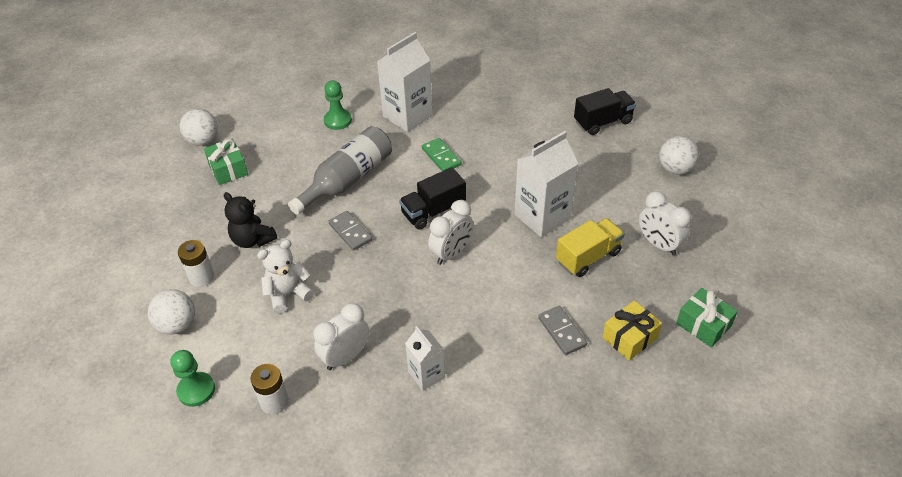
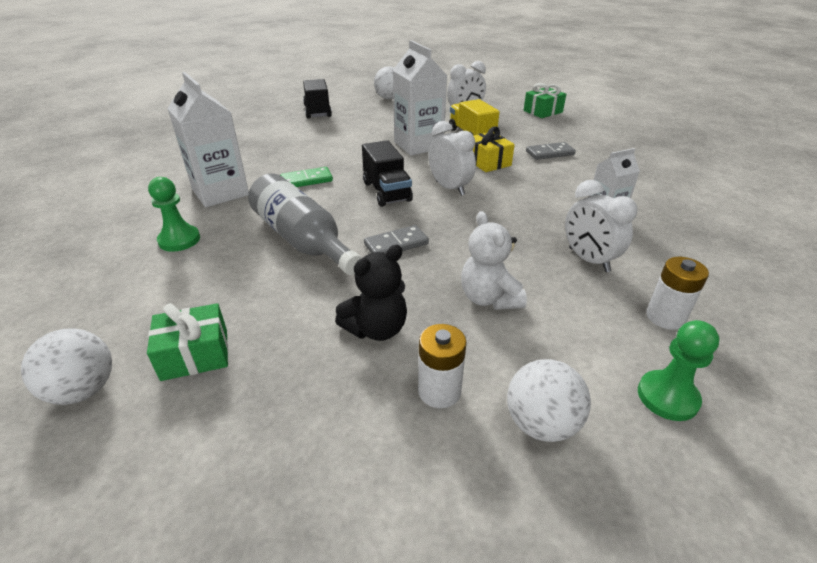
camera: 80 degrees left, 10 degrees down
yellow gift [602,300,662,361] -> yellow gift moved to [473,127,515,172]

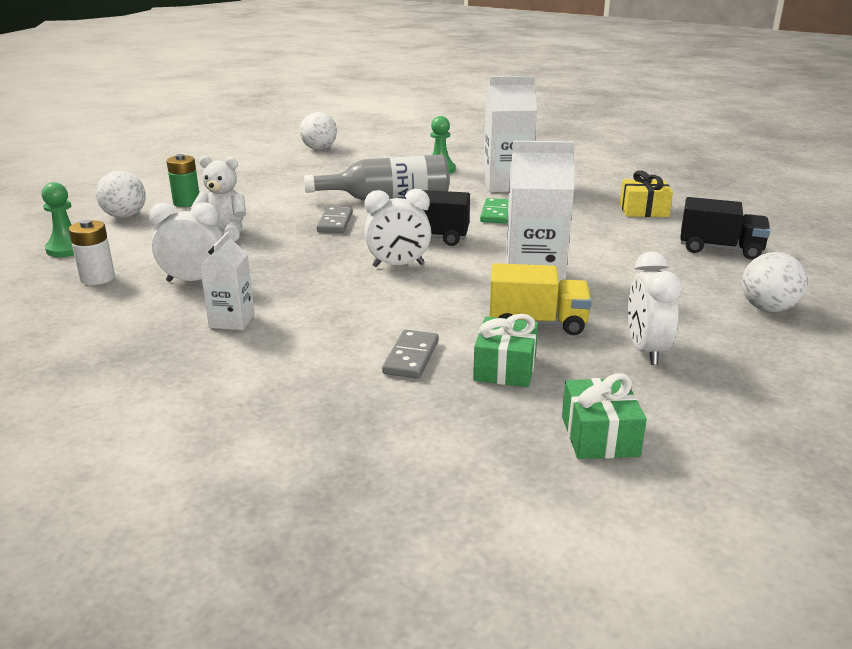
camera: 120 degrees right, 10 degrees down
green gift [147,303,228,381] -> green gift moved to [473,314,538,387]
black teddy bear [335,245,407,341] -> none
white battery [418,324,467,408] -> green battery [166,154,199,207]
yellow gift [473,127,515,172] -> yellow gift moved to [620,170,673,217]

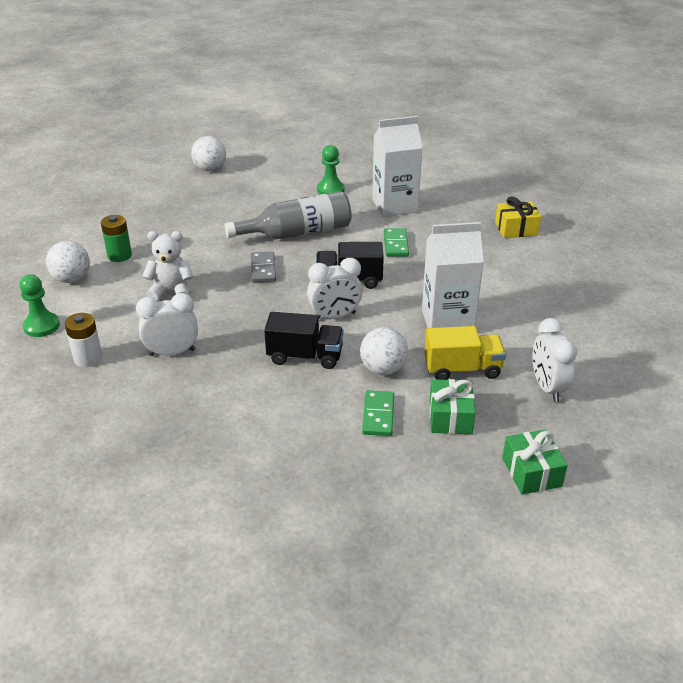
camera: 10 degrees left, 10 degrees up
white carton [200,232,255,330] -> none
grey domino [382,330,439,379] -> green domino [362,391,394,436]
black truck [680,197,770,259] -> black truck moved to [264,312,343,369]
white ball [742,252,808,312] -> white ball moved to [360,327,408,375]

